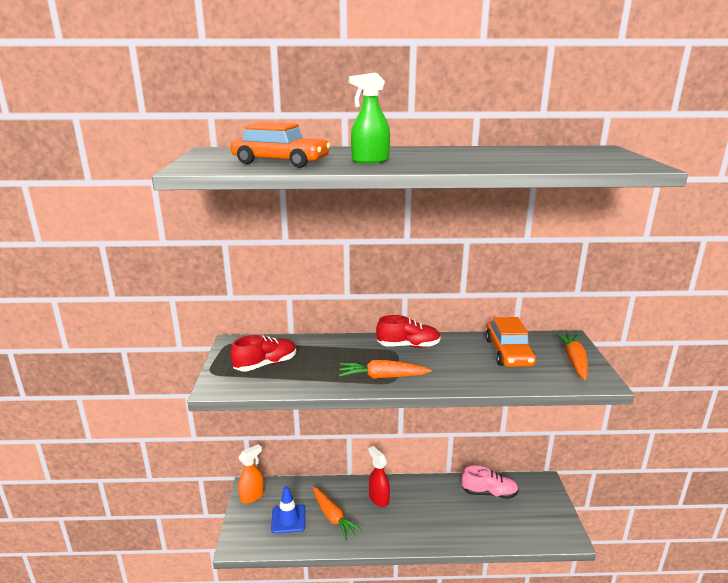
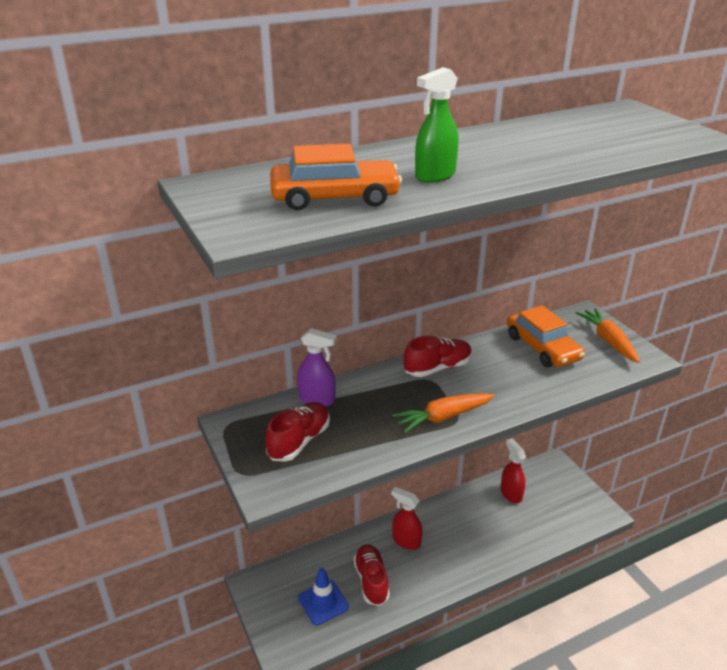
camera: 25 degrees left, 10 degrees up
orange spray bottle [238,444,264,504] -> none
orange carrot [313,486,363,541] -> red shoe [354,544,390,606]
pink shoe [462,465,519,499] -> red spray bottle [500,438,526,503]
none -> purple spray bottle [297,328,337,407]

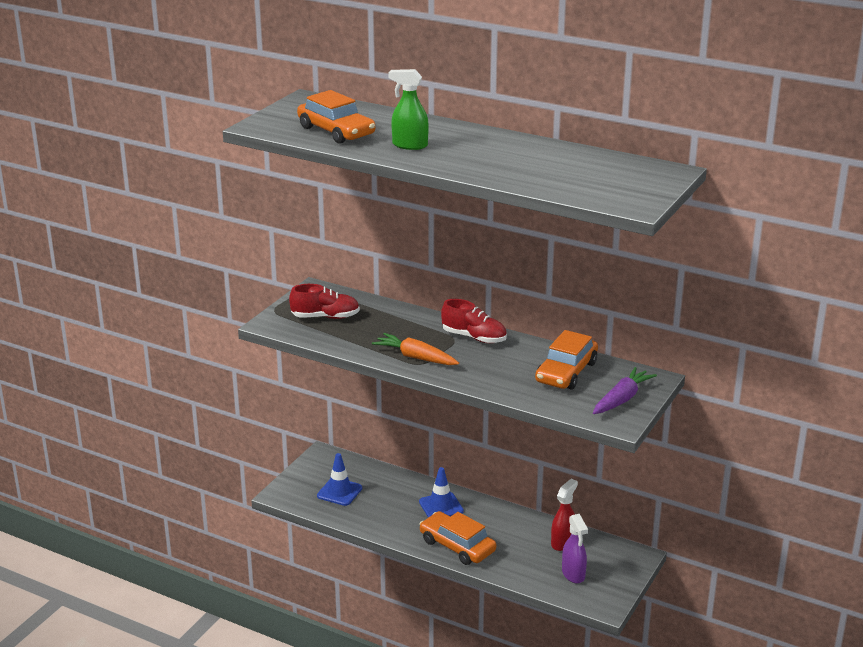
camera: 55 degrees right, 5 degrees down
purple spray bottle [297,328,337,407] -> purple spray bottle moved to [562,514,588,583]
red shoe [354,544,390,606] -> none
red spray bottle [391,487,423,550] -> blue traffic cone [419,467,464,518]
orange carrot [576,308,640,363] -> purple carrot [593,367,657,414]
none -> orange car [420,511,496,565]

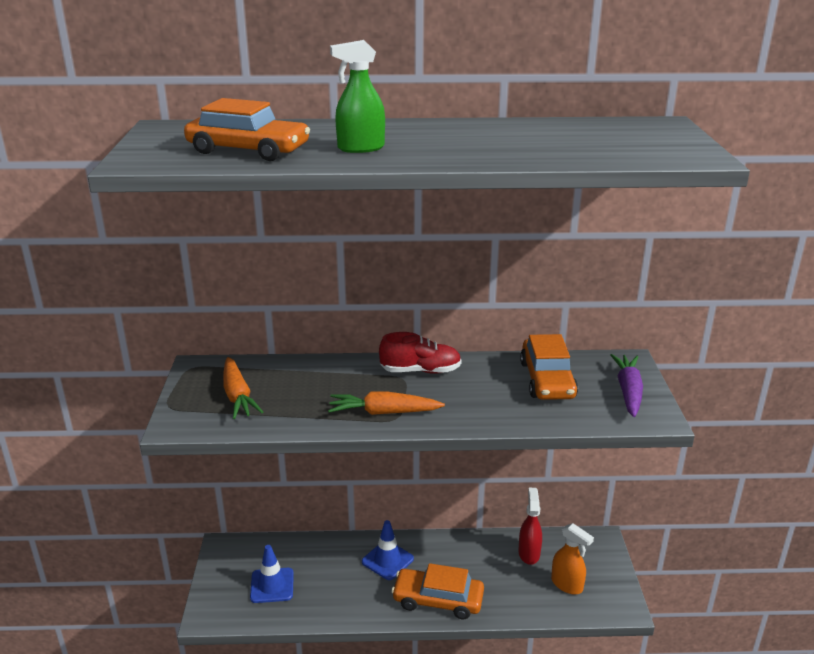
camera: 30 degrees left, 0 degrees up
red shoe [289,284,360,319] -> orange carrot [223,357,263,419]
purple spray bottle [562,514,588,583] -> orange spray bottle [551,523,594,594]

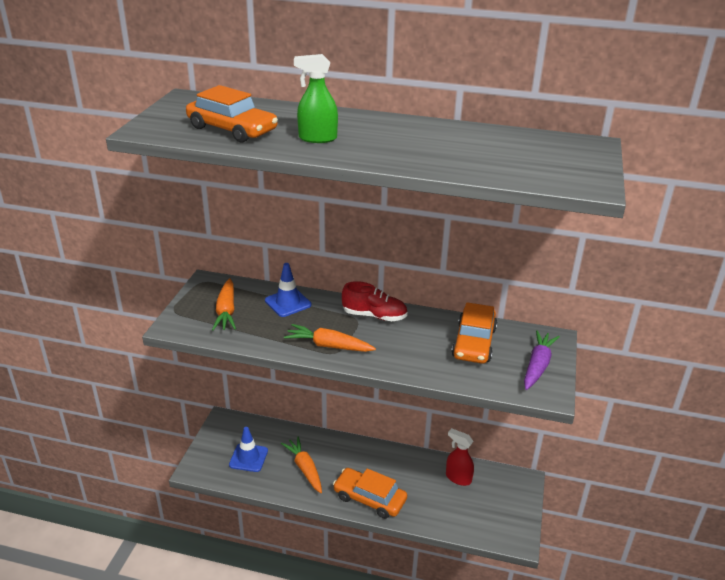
camera: 15 degrees right, 5 degrees up
blue traffic cone [362,520,414,580] -> blue traffic cone moved to [265,263,311,317]
red spray bottle [518,488,542,565] -> red spray bottle turned 75 degrees counterclockwise [446,428,474,486]
orange spray bottle [551,523,594,594] -> none
none -> orange carrot [281,437,322,493]

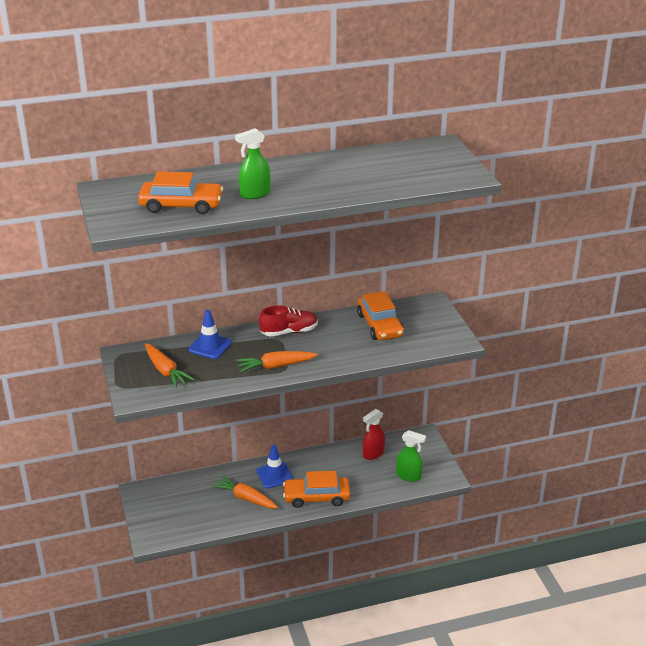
camera: 30 degrees left, 0 degrees up
blue traffic cone [229,427,268,472] -> blue traffic cone moved to [256,445,293,489]
red spray bottle [446,428,474,486] -> red spray bottle turned 45 degrees counterclockwise [363,409,385,460]
purple carrot [524,330,560,390] -> none
none -> green spray bottle [396,430,426,482]

